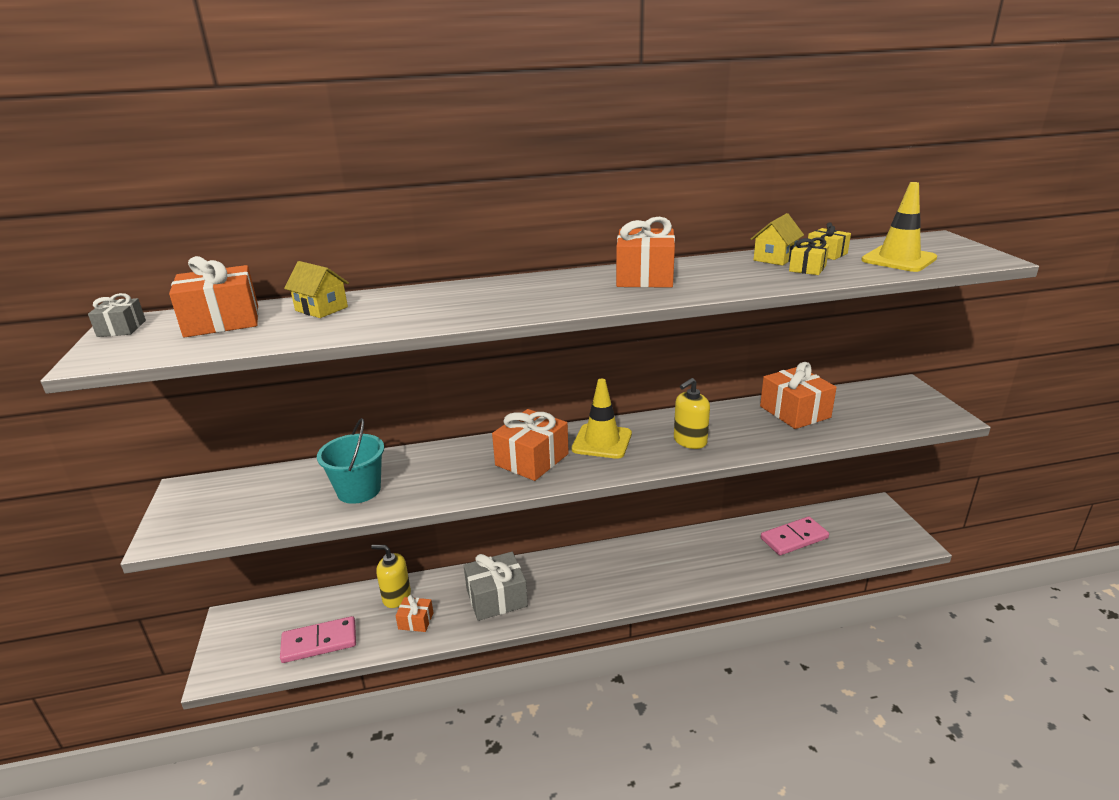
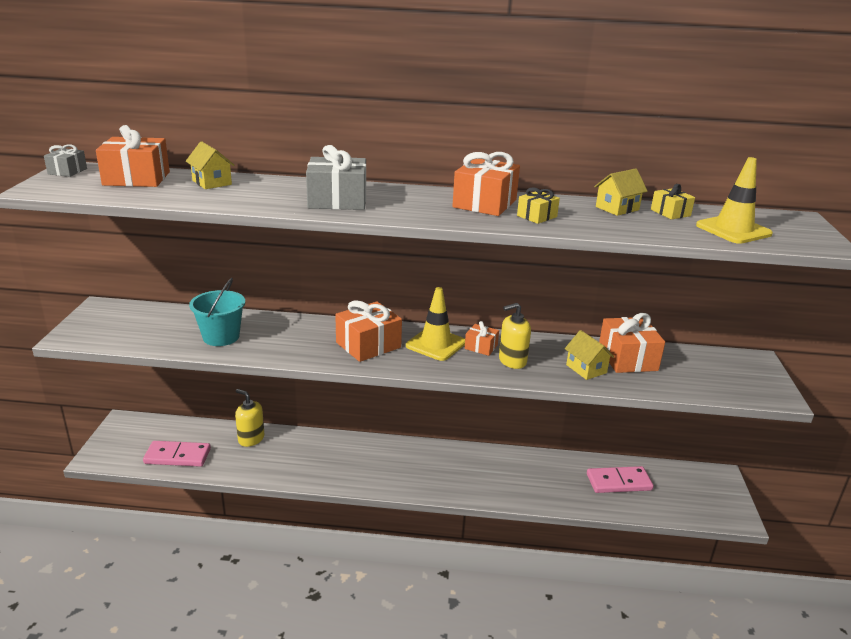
camera: 15 degrees right, 0 degrees up
orange gift [395,595,433,632] -> orange gift moved to [465,321,499,356]
grey gift [464,552,528,621] -> grey gift moved to [306,145,366,210]
yellow gift [789,237,829,275] -> yellow gift moved to [517,188,560,224]
none -> yellow house [565,330,614,380]

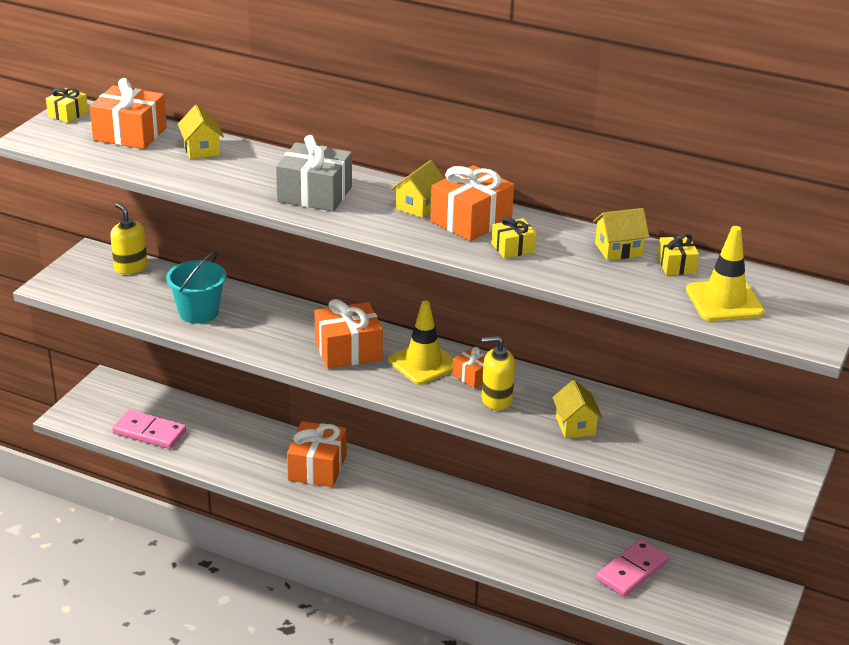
camera: 20 degrees right, 5 degrees up
grey gift [44,144,87,177] -> yellow gift [46,88,88,123]
yellow soap dispenser [235,389,264,447] -> yellow soap dispenser moved to [110,203,147,274]
pink domino [587,466,654,493] -> pink domino turned 60 degrees counterclockwise [596,539,669,597]
orange gift [599,313,665,373] -> orange gift moved to [287,421,346,487]
none -> yellow house [391,160,445,218]

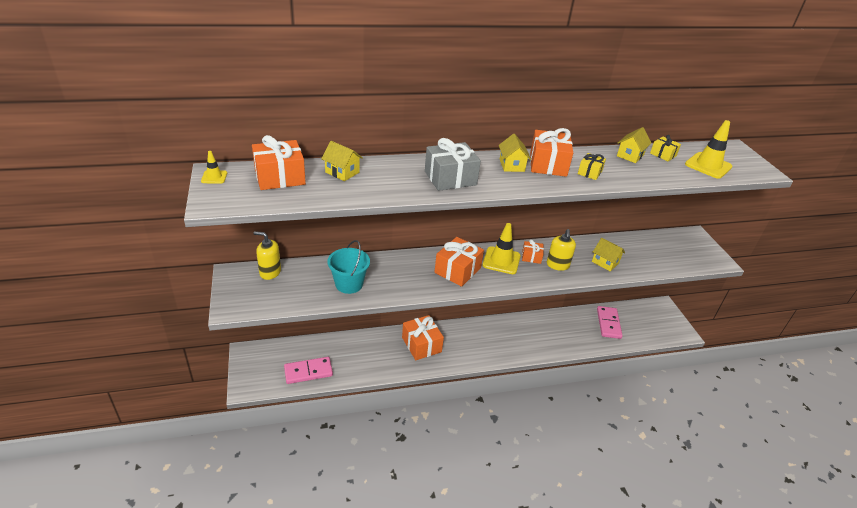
camera: 40 degrees left, 5 degrees up
yellow gift [46,88,88,123] -> yellow traffic cone [201,151,227,184]
yellow soap dispenser [482,336,515,410] -> yellow soap dispenser turned 45 degrees counterclockwise [547,229,576,271]

